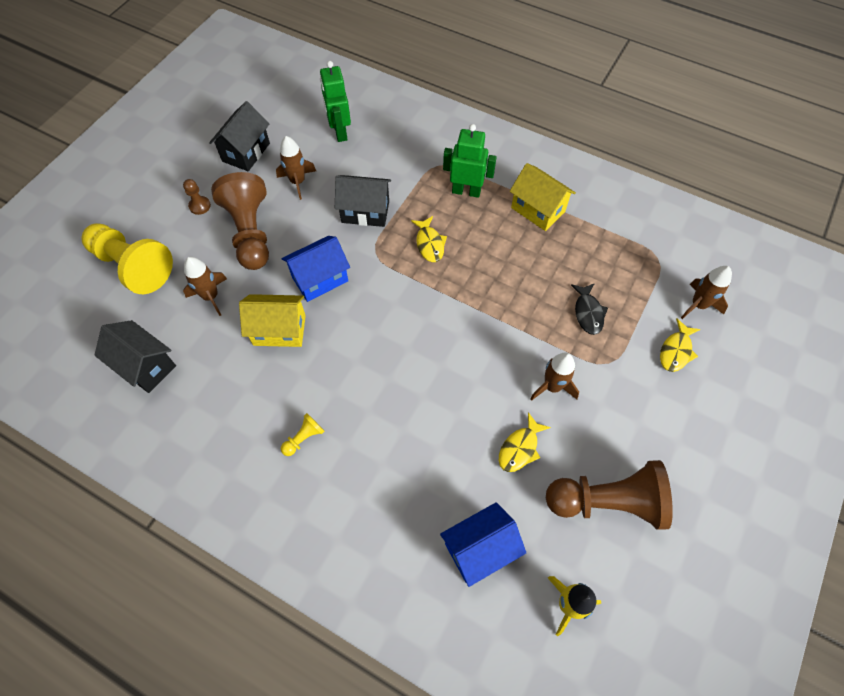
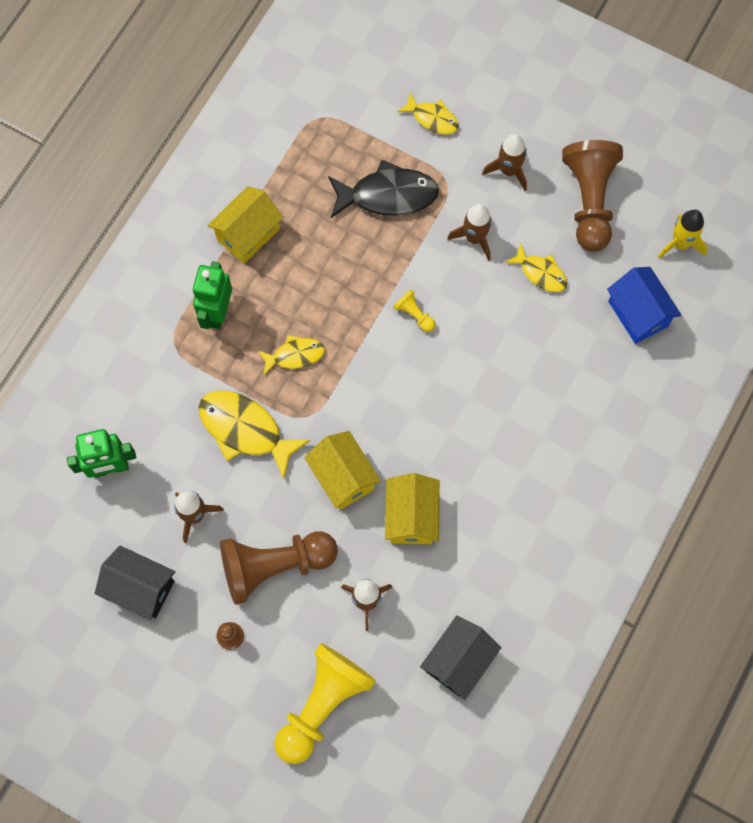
camera: 90 degrees left, 10 degrees up
yellow pawn [281,413,325,456] -> yellow pawn moved to [394,289,435,332]
blue house [282,236,350,302] -> yellow house [304,431,381,510]
black house [335,175,391,227] -> yellow fish [198,391,310,479]
black fish [571,283,608,335] -> black fish [328,160,439,218], size x1.73
brown rocket [681,266,732,319] -> brown rocket moved to [482,134,527,191]

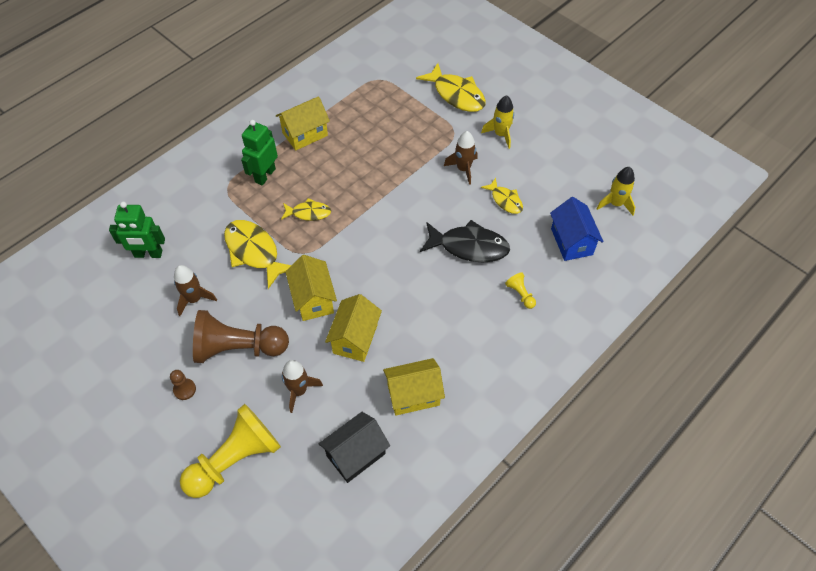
camera: 15 degrees right, 15 degrees down
black house [94,546,175,620] -> none
black fish [328,160,439,218] -> black fish moved to [420,220,510,262]
yellow pawn [394,289,435,332] -> yellow pawn moved to [505,272,536,309]
yellow fish [397,93,459,134] -> yellow fish [416,63,486,112], size x1.73
brown rocket [482,134,527,191] -> yellow rocket [481,95,514,149]
brown pawn [562,140,623,252] -> none
none -> yellow house [383,358,445,415]

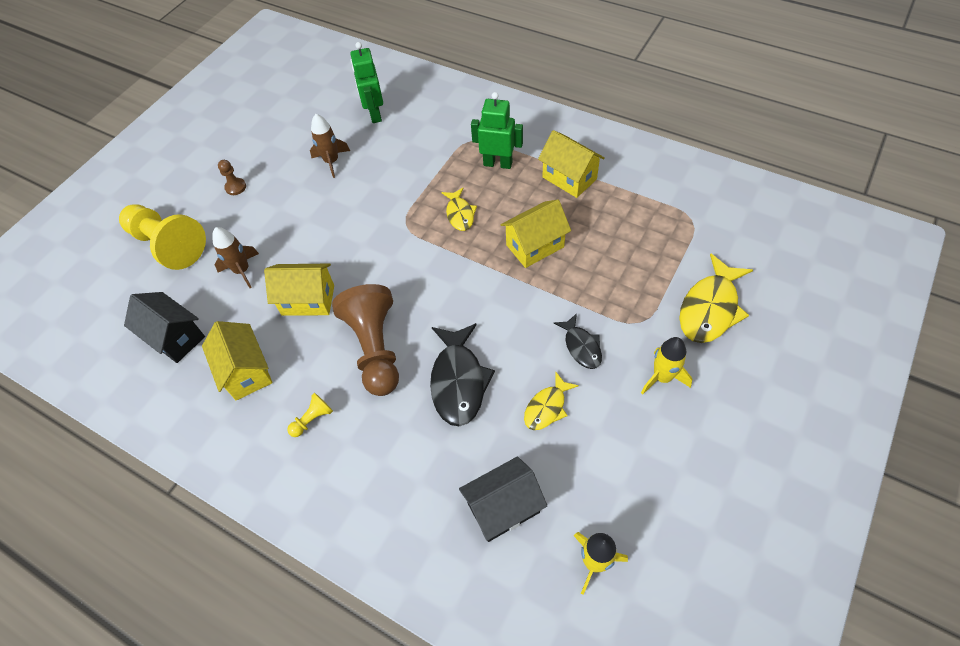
camera: 80 degrees right, 0 degrees up
brown pawn [193,310,289,363] -> brown pawn moved to [332,284,399,396]
yellow fish [224,220,291,289] -> none
yellow house [285,255,337,321] -> yellow house moved to [501,200,571,268]
brown rocket [444,131,478,185] -> black fish [553,313,602,369]
yellow pawn [505,272,536,309] -> yellow pawn moved to [287,393,333,437]
blue house [550,197,604,261] -> black house [459,457,547,542]

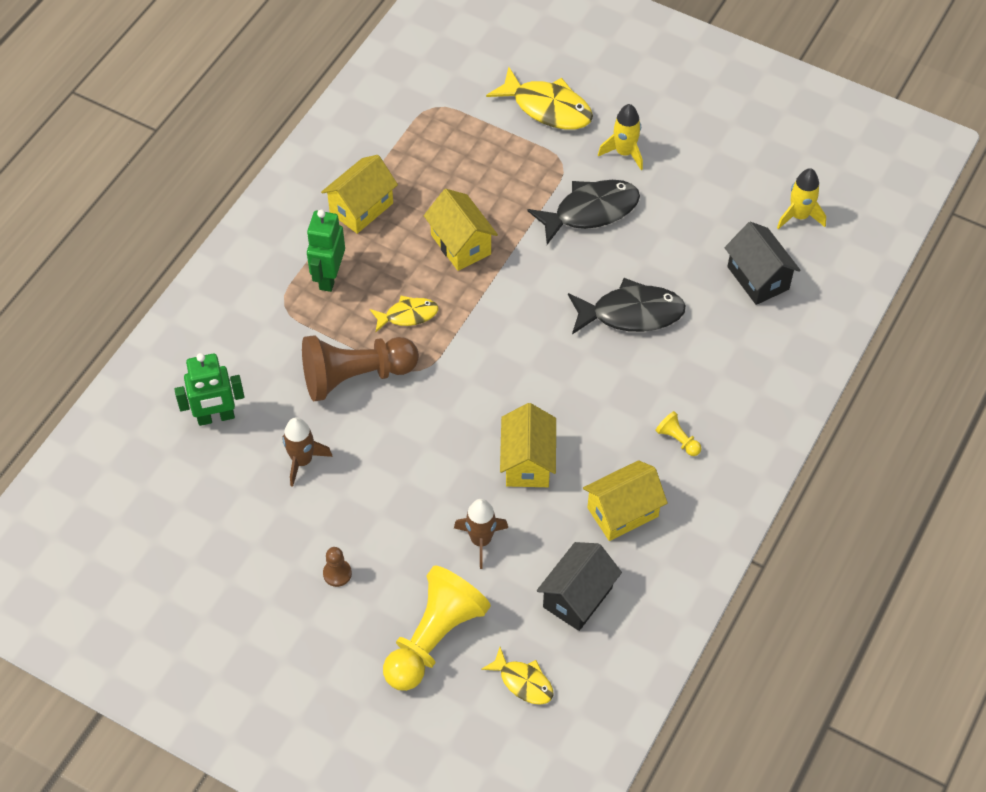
camera: 95 degrees left, 0 degrees up
brown pawn [332,284,399,396] -> brown pawn moved to [302,335,419,401]
yellow fish [524,372,579,430] -> yellow fish moved to [481,647,554,705]
black fish [553,313,602,369] -> black fish [527,180,640,245], size x1.73

